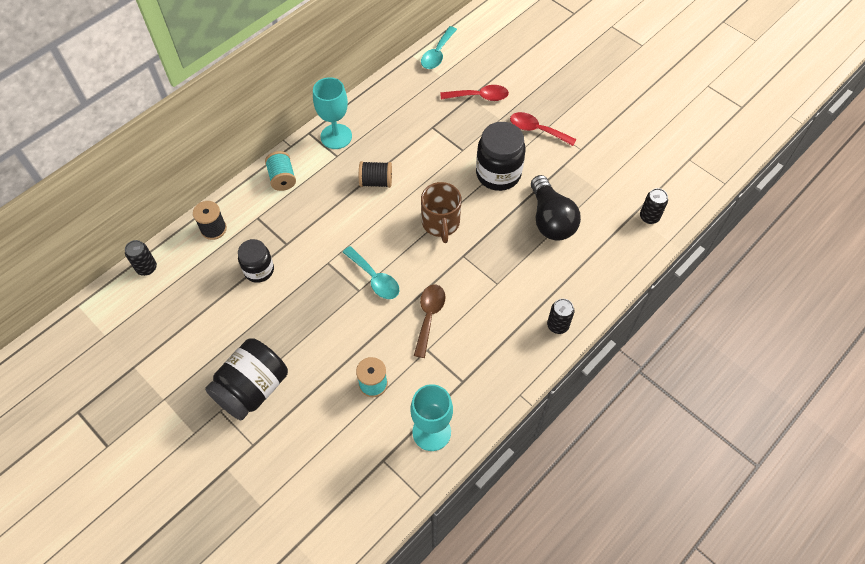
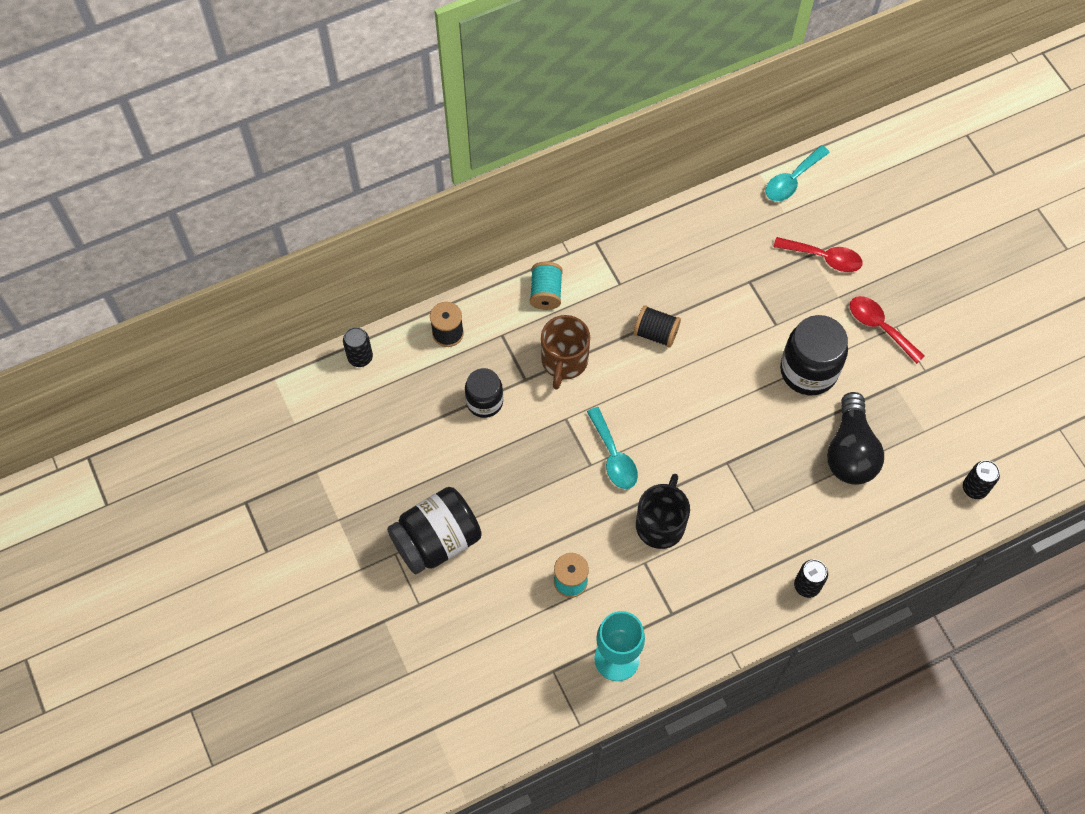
camera: 20 degrees right, 5 degrees up
turquoise goblet [313,77,352,149] -> none
brown spoon [414,285,446,358] -> black mug [636,474,690,549]
brown mug [421,182,462,243] -> brown mug moved to [541,315,590,390]

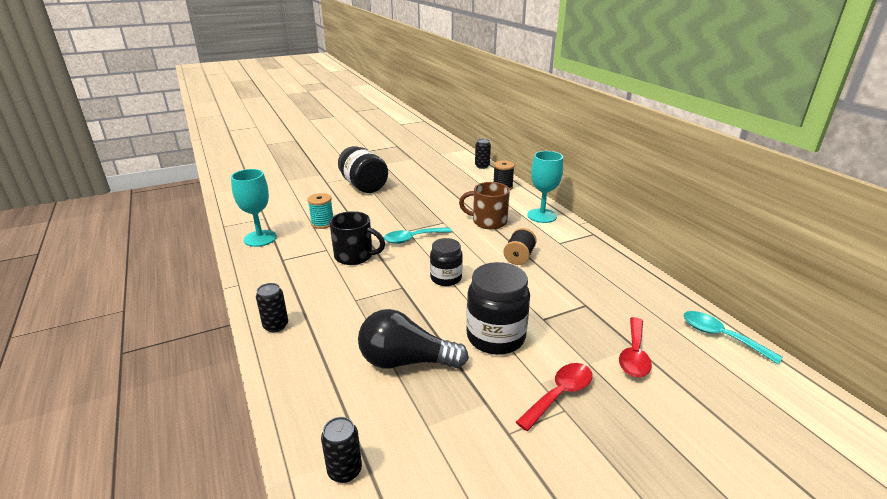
camera: 90 degrees right, 35 degrees down
black jar [465,368,503,418] -> black jar moved to [430,238,463,286]
turquoise spool [530,262,563,310] -> turquoise goblet [527,151,563,223]

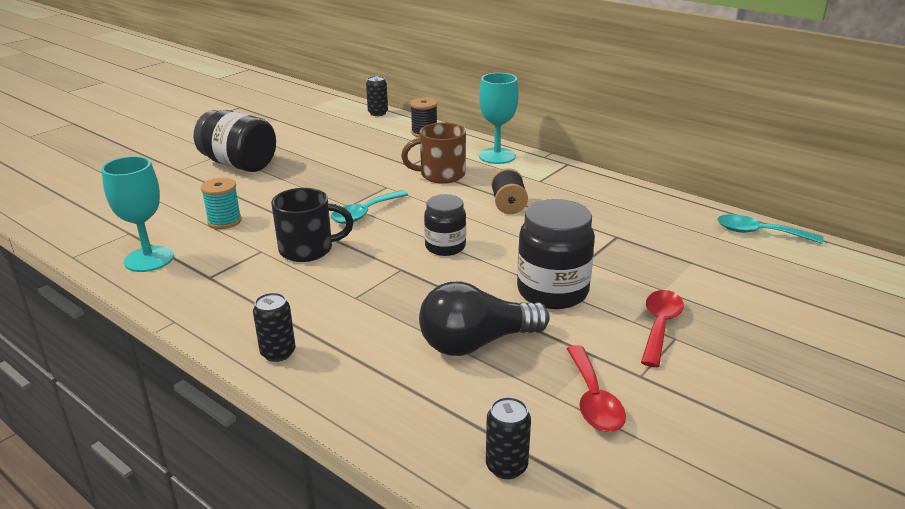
camera: 25 degrees left, 0 degrees up
red spoon [619,317,652,377] -> red spoon moved to [566,345,626,432]

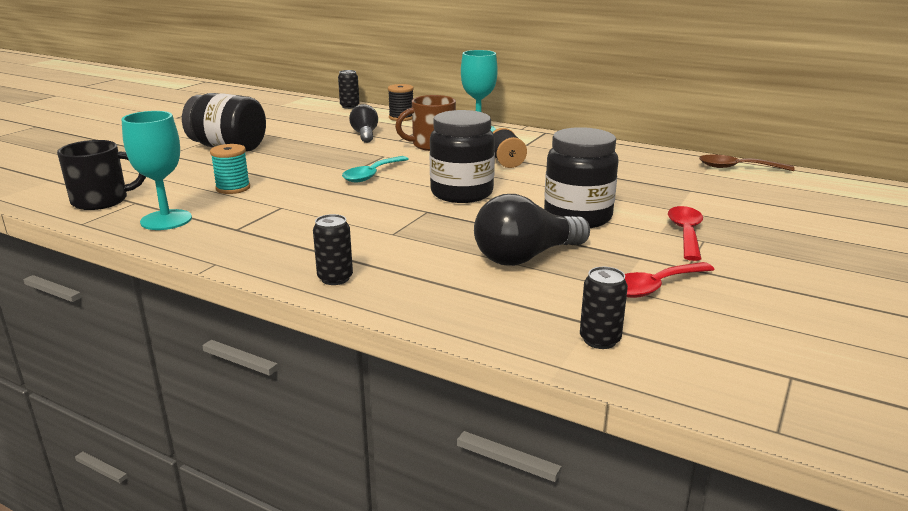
camera: 10 degrees left, 5 degrees down
black mug [271,188,354,262] -> black mug moved to [57,140,146,210]
black jar [424,194,466,256] -> black jar [430,110,495,203], size x1.60
red spoon [566,345,626,432] -> red spoon turned 75 degrees clockwise [625,262,715,298]
turquoise spoon [717,214,824,244] -> brown spoon [699,154,794,171]
none -> black light bulb [349,104,378,143]

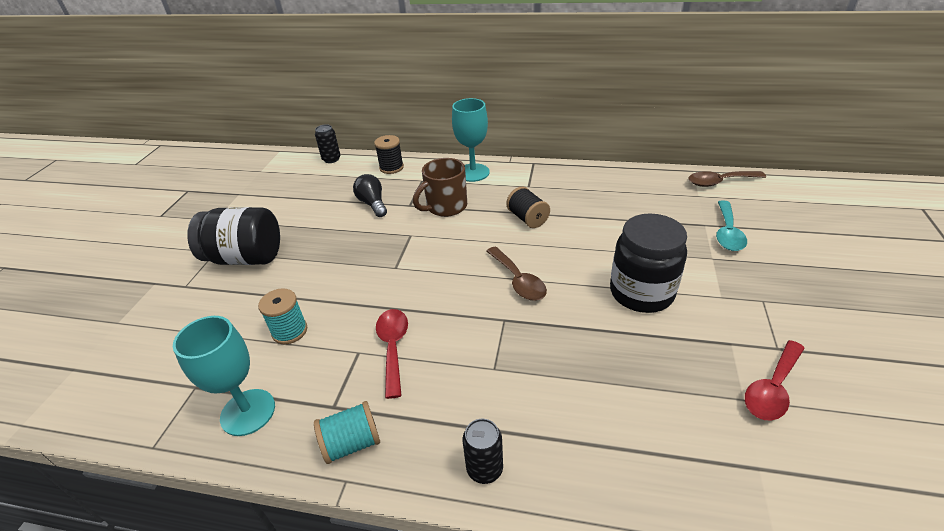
camera: 15 degrees left, 15 degrees up
black mug [57,140,146,210] -> none
turquoise spoon [342,156,409,182] -> turquoise spoon moved to [716,200,747,251]
black jar [430,110,495,203] -> brown spoon [486,246,547,301]
black light bulb [474,194,590,266] -> none
black can [580,267,628,349] -> none
red spoon [668,206,703,261] -> red spoon moved to [376,309,408,399]
none -> turquoise spool [314,401,380,464]

